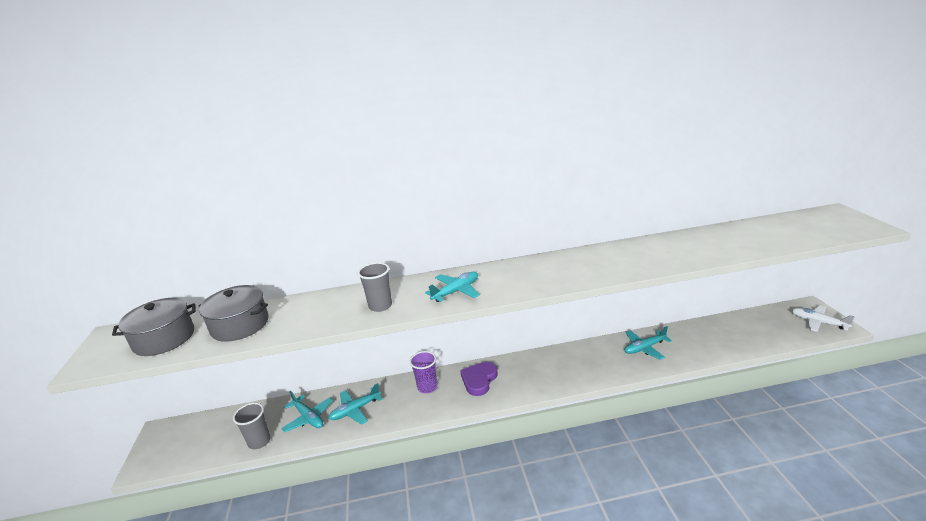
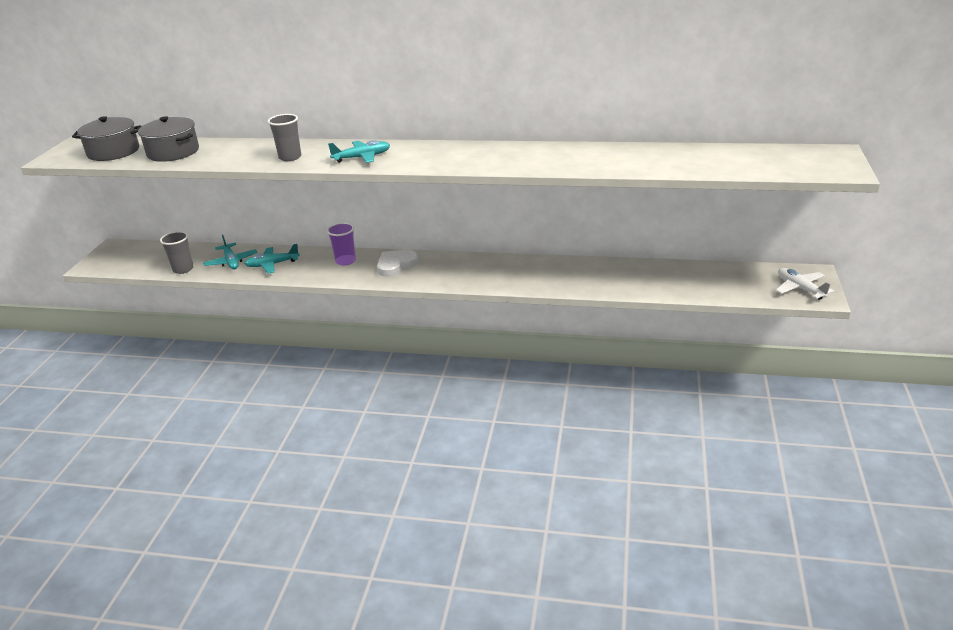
camera: 20 degrees right, 5 degrees up
purple heart [460,362,498,396] -> white heart [377,250,418,277]
turquoise plane [625,326,672,360] -> none

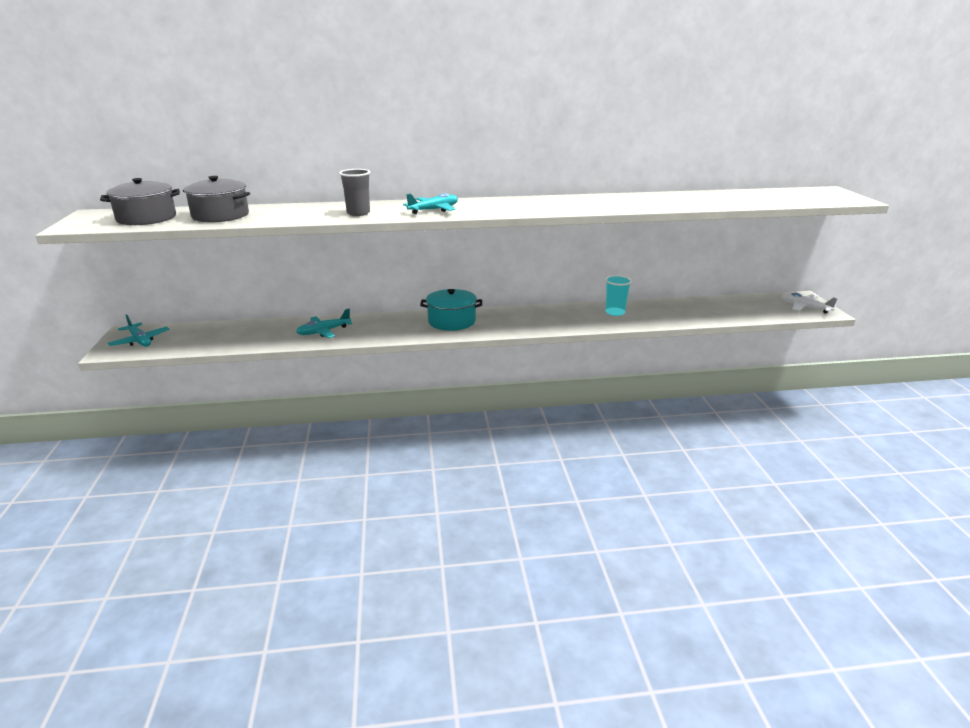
camera: 20 degrees left, 5 degrees down
grey cup [160,231,194,274] -> none
turquoise plane [203,235,257,270] -> turquoise plane moved to [108,314,169,347]
purple cup [327,223,356,265] -> none
white heart [377,250,418,277] -> turquoise pot [420,289,482,331]
none -> turquoise cup [605,275,632,316]

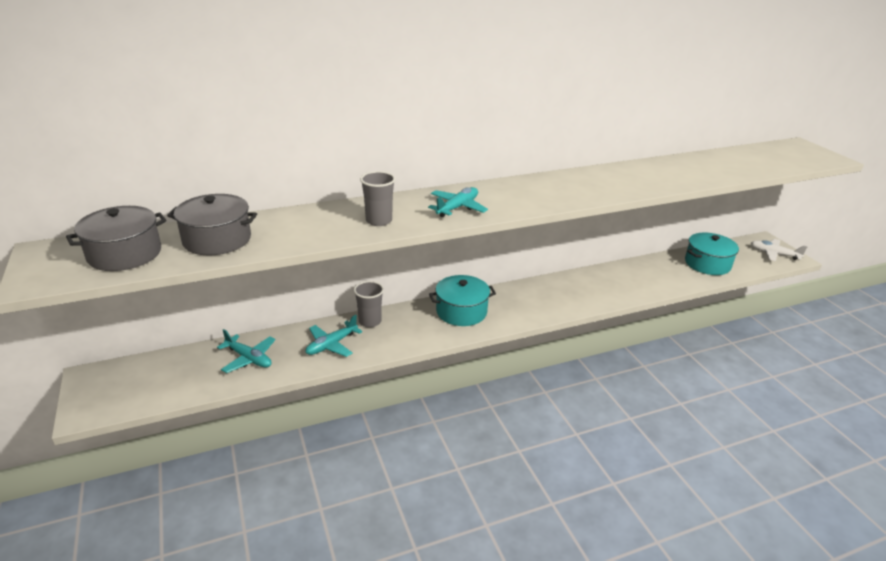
camera: 15 degrees left, 5 degrees up
turquoise plane [108,314,169,347] -> turquoise plane moved to [217,329,276,373]
turquoise cup [605,275,632,316] -> none
none -> grey cup [354,281,384,328]
none -> turquoise pot [685,233,739,275]

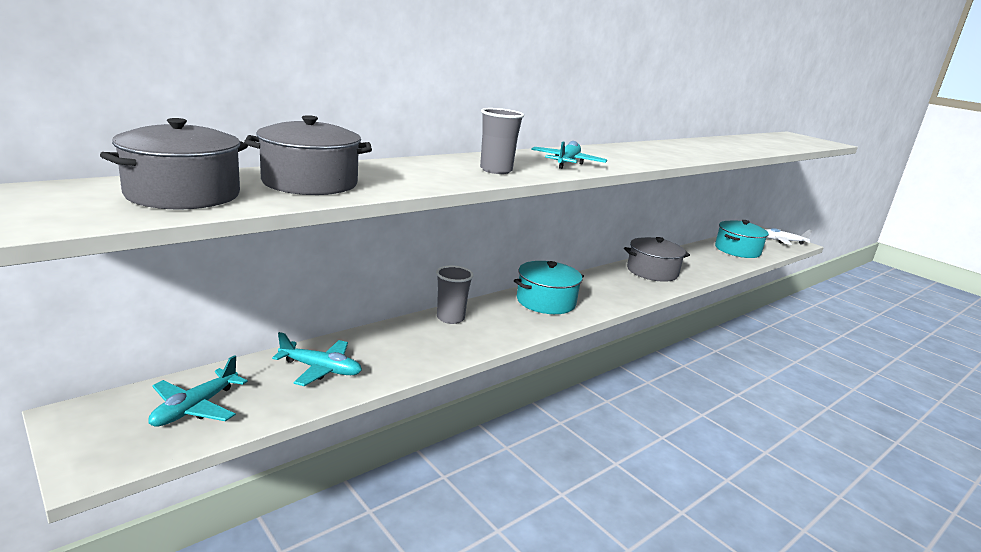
camera: 20 degrees left, 10 degrees down
turquoise plane [305,315,363,357] -> turquoise plane moved to [148,355,248,427]
none -> grey pot [624,237,690,282]

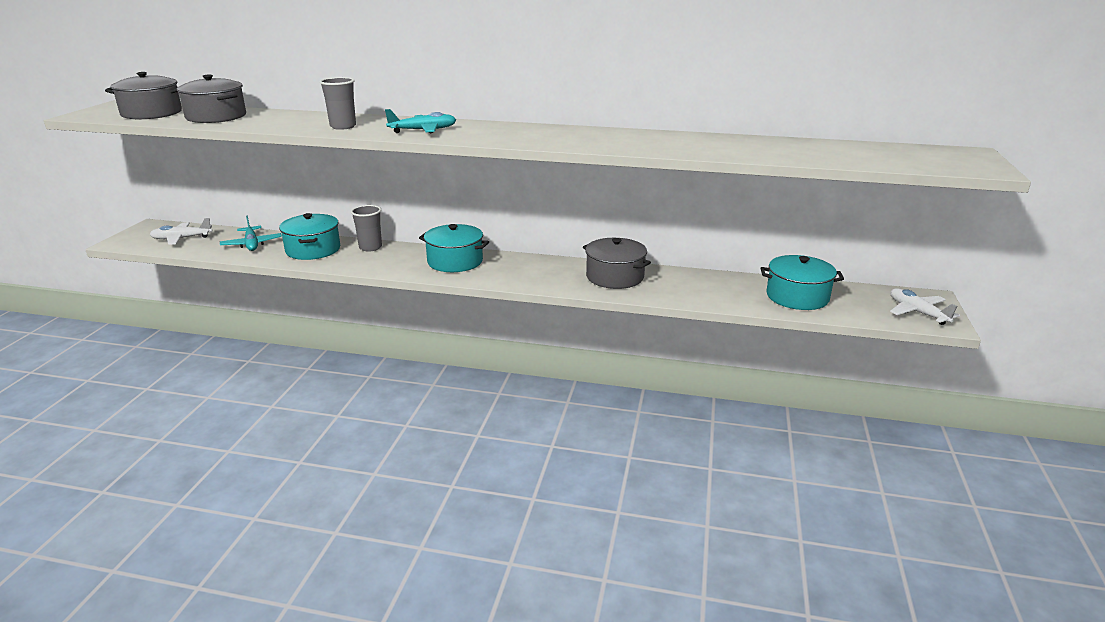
camera: 55 degrees right, 5 degrees up
turquoise plane [148,355,248,427] -> white plane [149,218,213,245]
none -> turquoise pot [279,213,340,260]

